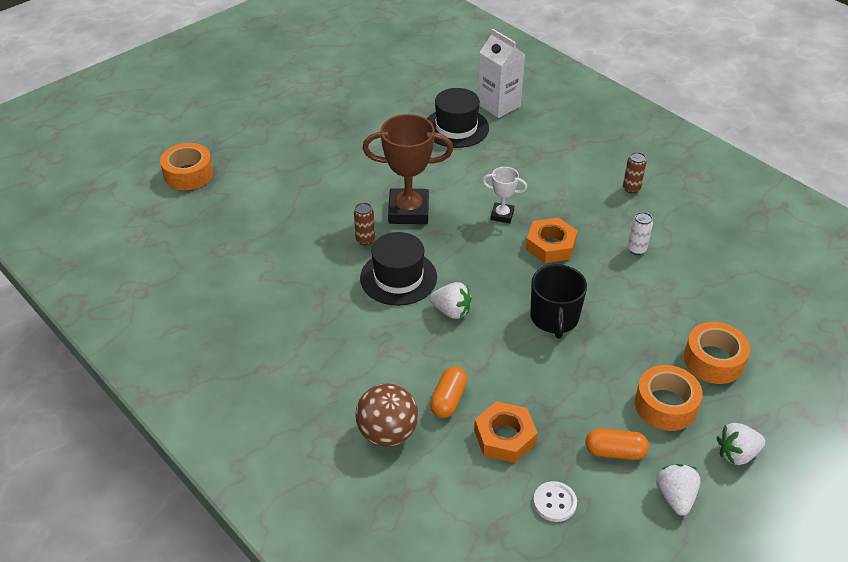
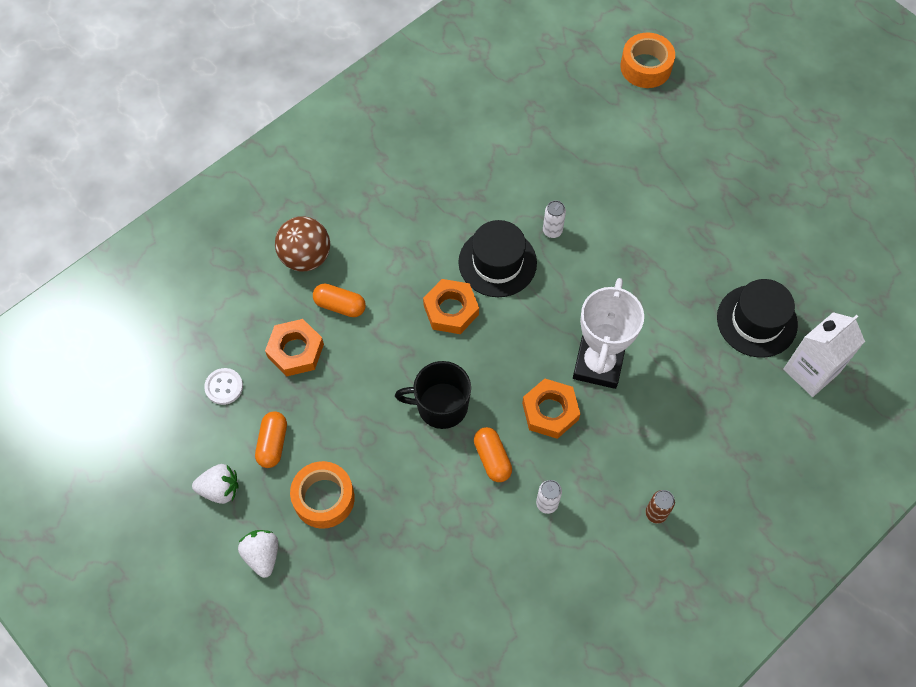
camera: 90 degrees right, 20 degrees up
brown can [354,203,375,245] -> white can [543,200,566,238]
brown trophy [363,114,453,224] -> none
white strawberry [429,282,471,319] -> orange nut [423,279,479,334]
white trophy [482,167,527,223] -> white trophy [573,278,644,389], size x1.94
orange tape [684,322,750,384] -> none
none -> orange capsule [474,427,512,482]

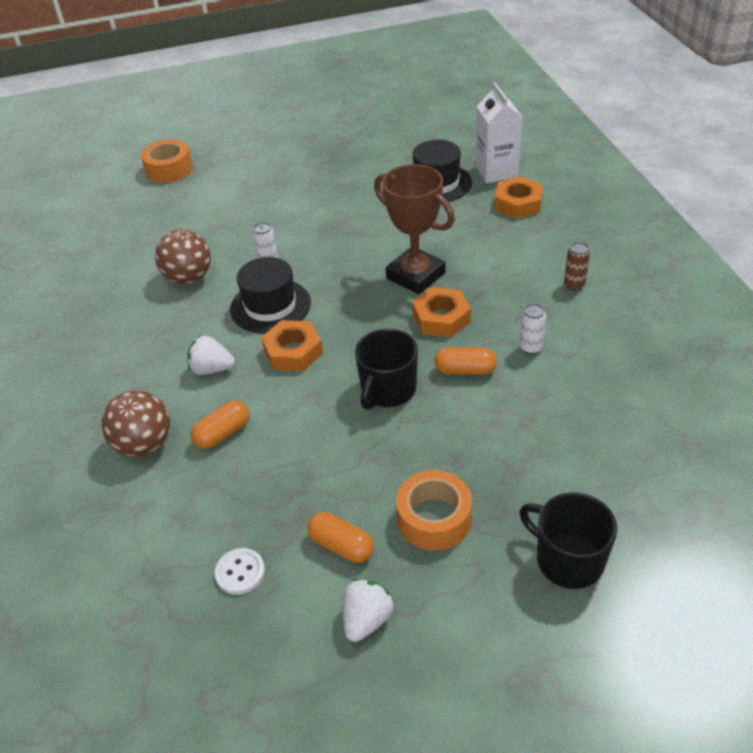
camera: 60 degrees left, 20 degrees down
white strawberry [238,530,278,578] -> white strawberry moved to [187,336,235,375]
orange nut [265,319,324,377] -> orange nut moved to [495,176,543,219]
white trophy [573,278,644,389] -> brown trophy [374,164,455,294]
none -> brown ball [155,229,211,285]
none -> black mug [519,492,617,589]

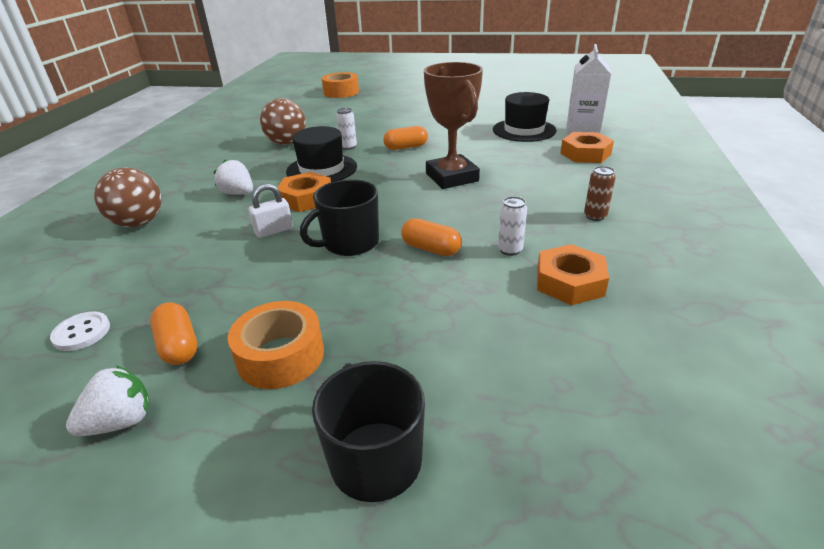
camera: 25 degrees right, 10 degrees down
orange capsule [191,400,249,449] -> orange capsule moved to [383,126,428,150]
orange nut [412,287,471,337] -> orange nut moved to [537,244,609,305]
none -> white padlock [249,184,293,238]

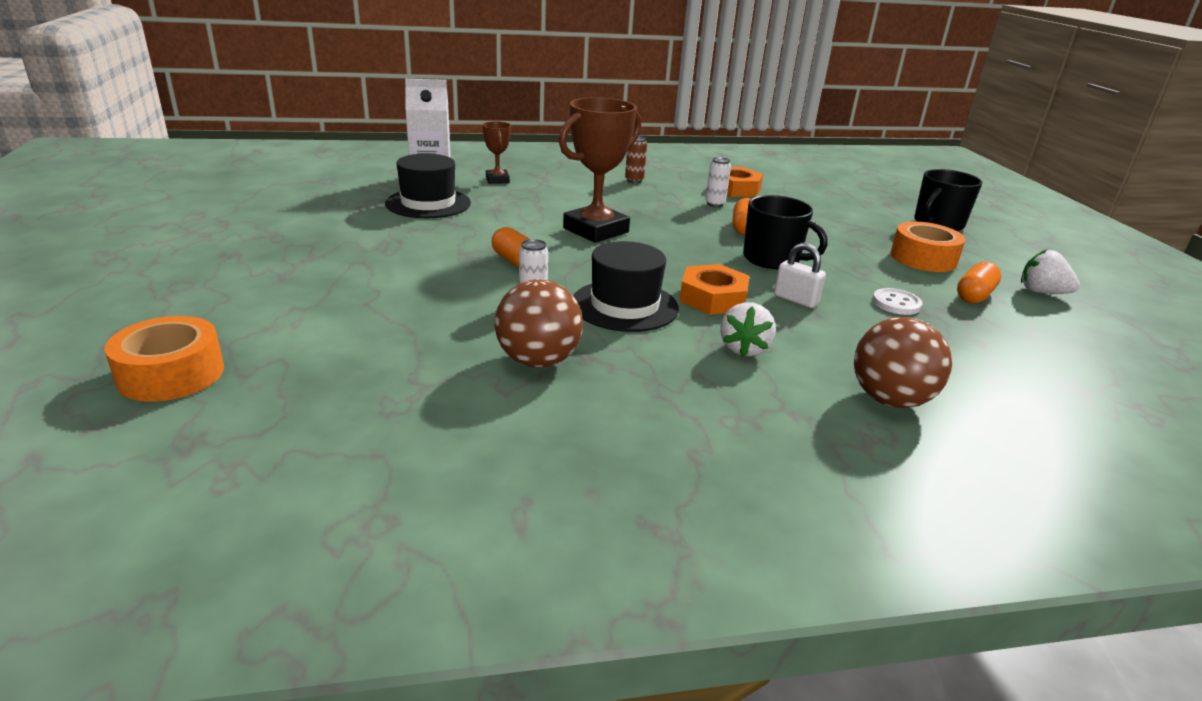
camera: 115 degrees left, 5 degrees down
white button [50,312,110,351] -> white button moved to [872,288,923,315]
orange nut [560,132,614,163] -> brown trophy [483,121,511,184]

